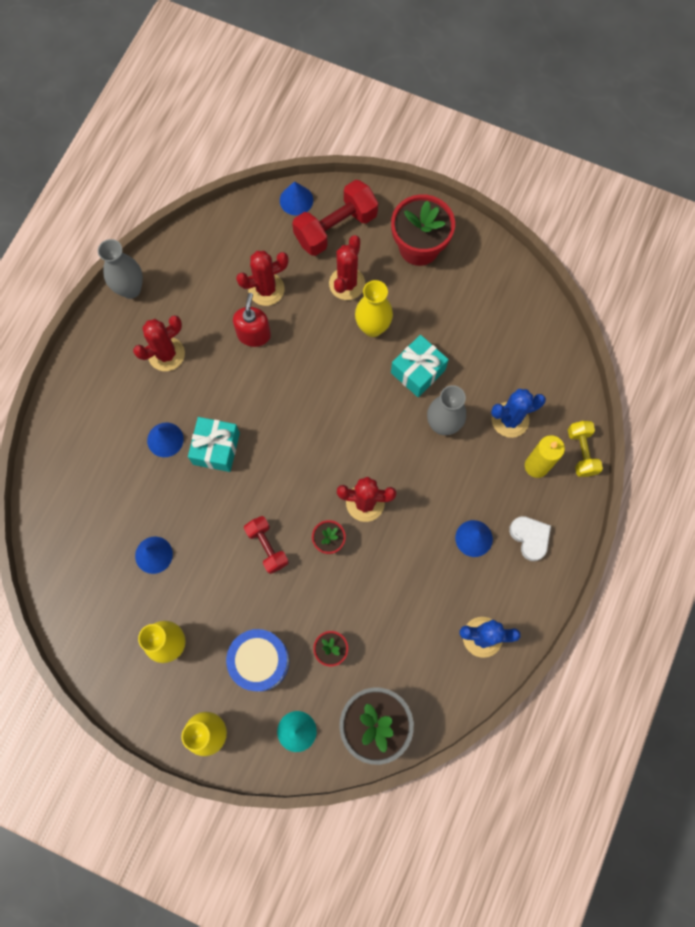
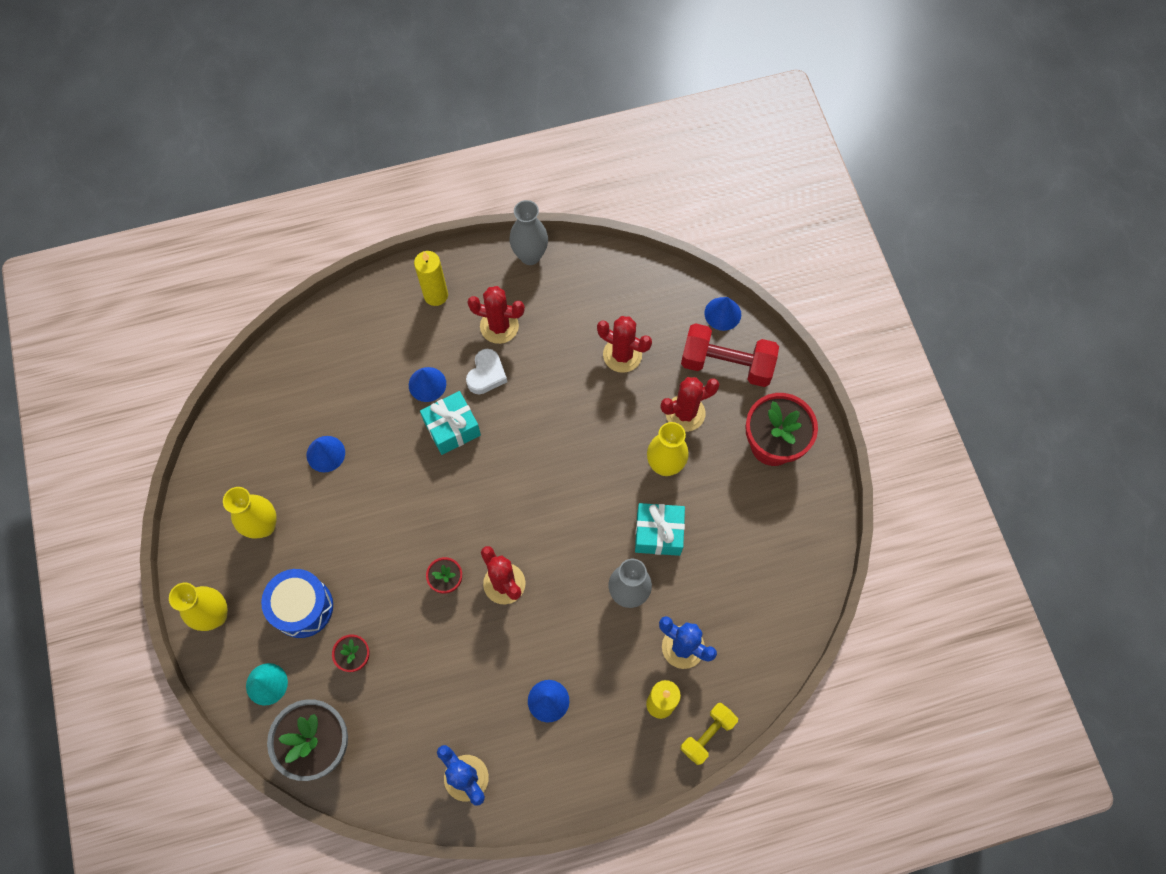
camera: 50 degrees right, 5 degrees down
red soap dispenser [233,293,271,347] -> none
red dumbbell [244,516,289,574] -> none
white heart [509,516,551,561] -> white heart moved to [466,349,507,394]
none -> yellow candle [414,251,448,306]

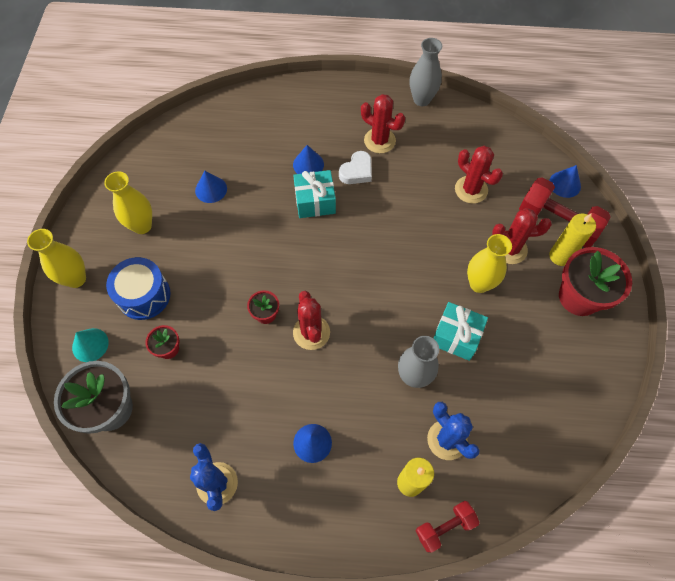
camera: 20 degrees right, 5 degrees down
yellow candle [414,251,448,306] -> yellow candle moved to [549,213,596,266]
yellow dumbbell [680,703,738,765] -> red dumbbell [416,501,479,553]

